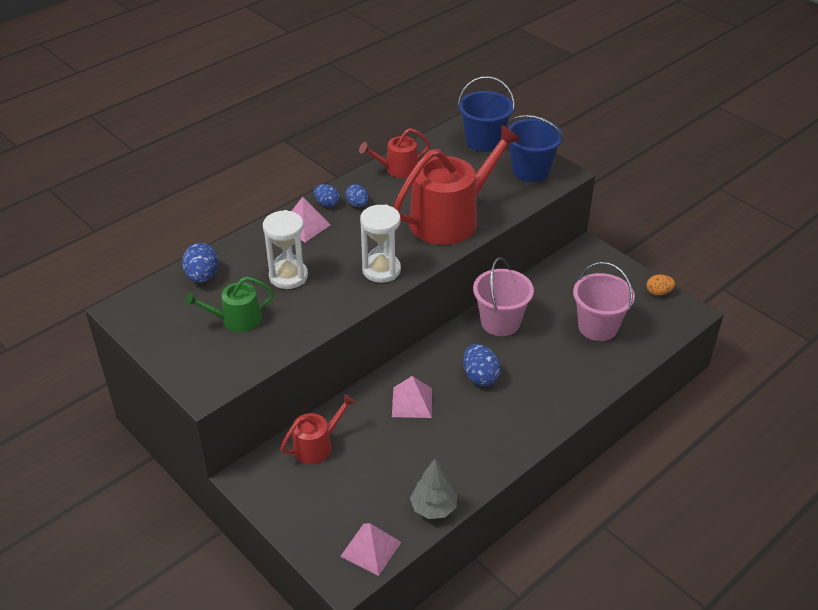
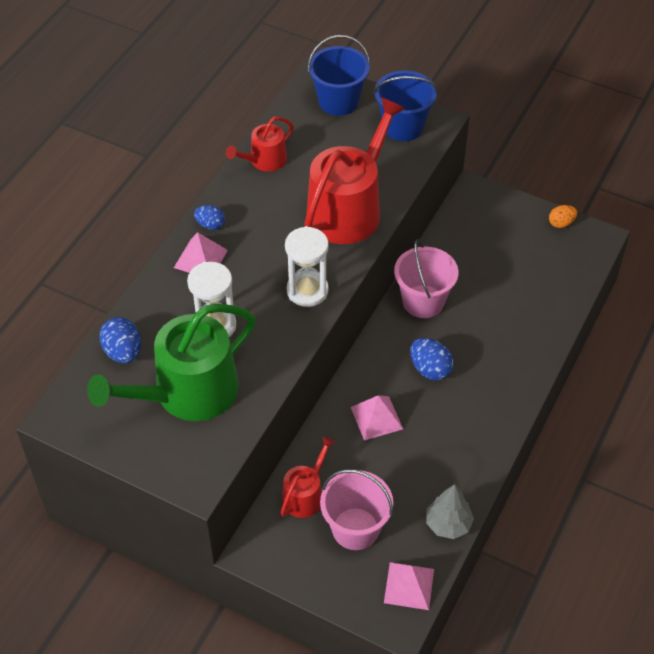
camera: 20 degrees left, 10 degrees up
green watering can [185,276,274,332] -> green watering can [87,304,256,421], size x1.96
blue egg [345,184,369,207] -> none
pink bucket [573,262,635,341] -> pink bucket moved to [320,469,393,550]

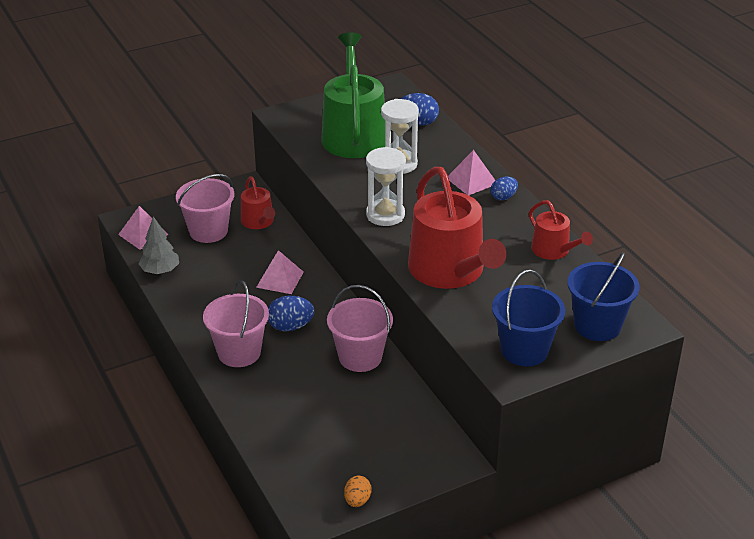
camera: 125 degrees right, 15 degrees down
red watering can [226,117,294,172] -> red watering can turned 150 degrees clockwise [529,200,593,260]
none -> pink bucket [203,281,269,367]

